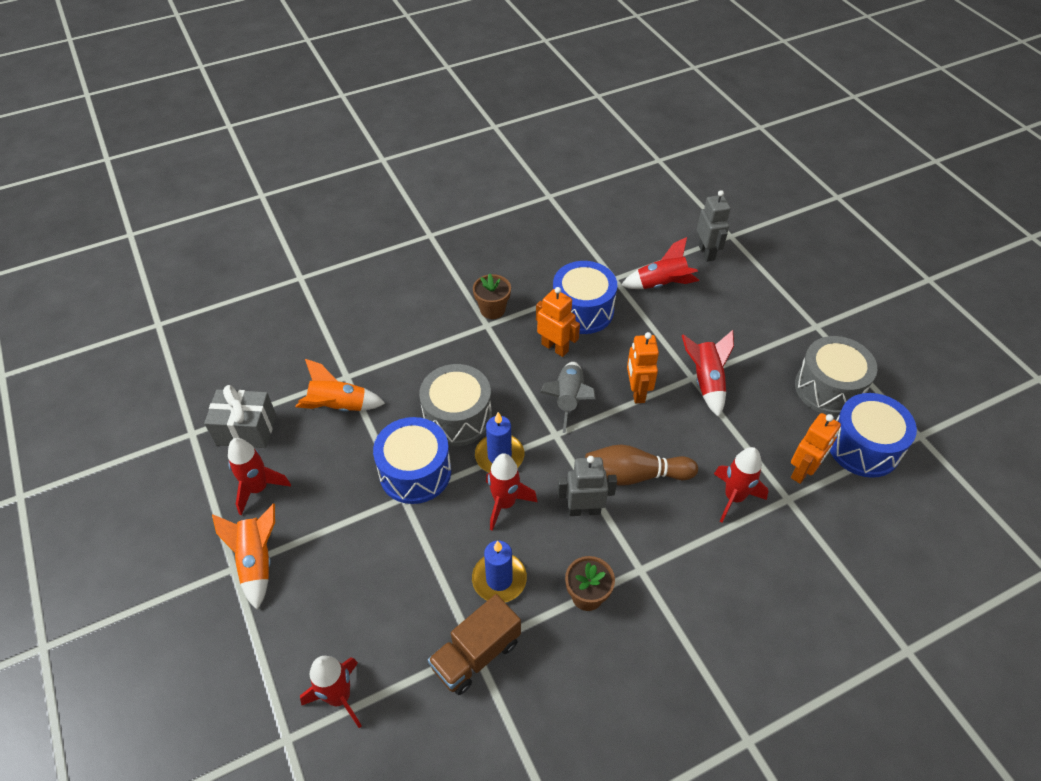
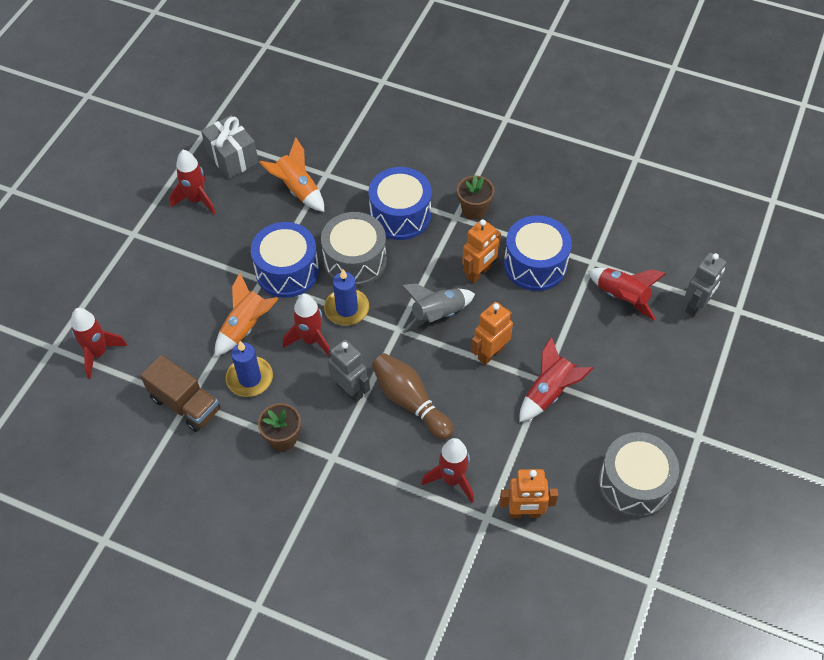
camera: 50 degrees right, 5 degrees up
orange rocket [212,504,275,610] -> orange rocket moved to [215,273,279,356]
brown truck [428,594,521,695] -> brown truck turned 150 degrees counterclockwise [140,355,220,432]
orange robot [536,287,580,357] -> orange robot turned 45 degrees clockwise [462,219,501,283]
blue drum [830,393,917,478] -> blue drum moved to [369,167,431,240]

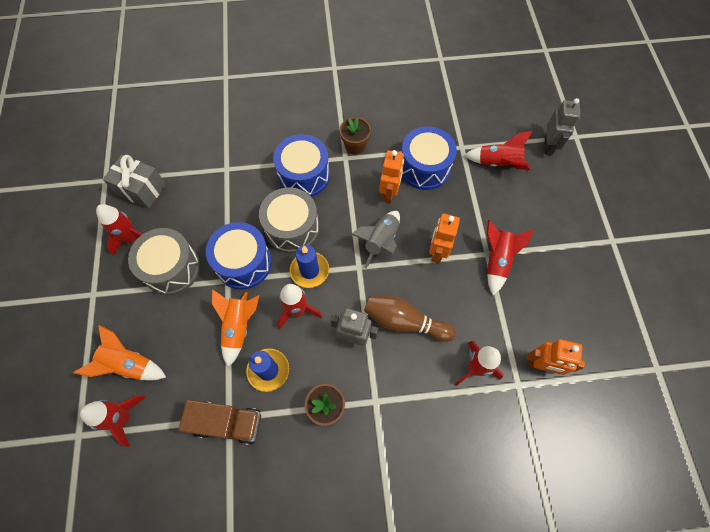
camera: 30 degrees left, 10 degrees up
orange rocket [259,137,324,212] -> orange rocket moved to [73,325,166,380]
orange robot [500,469,558,518] -> orange robot turned 45 degrees clockwise [527,339,585,375]
grey drum [598,432,679,518] -> grey drum moved to [128,228,200,295]

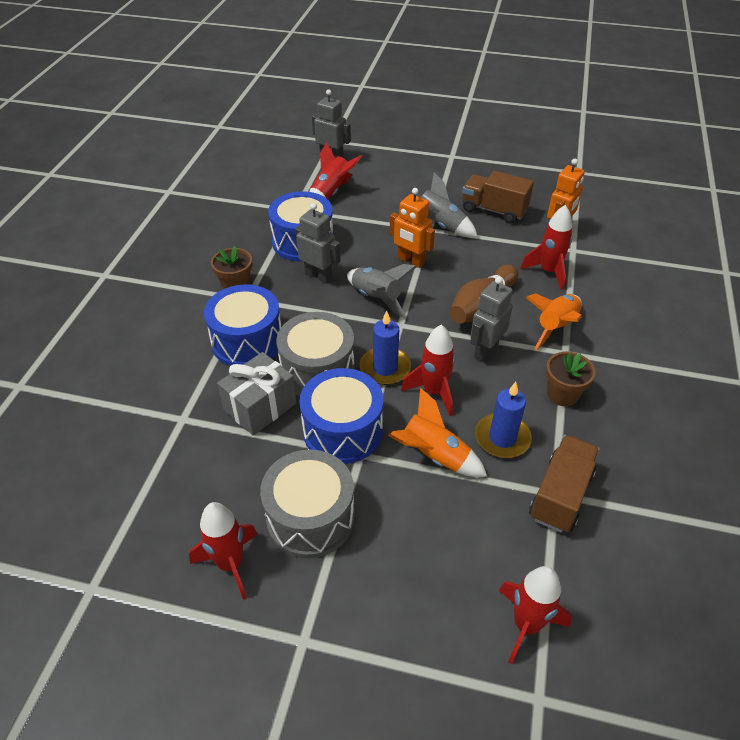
camera: 70 degrees left, 20 degrees down
orange rocket [73,325,166,380] -> orange rocket moved to [525,293,582,351]
grey gift [103,155,166,208] -> grey gift moved to [217,352,297,436]
orange robot [379,150,404,203] -> grey robot [295,203,340,284]
red rocket [486,220,534,295] -> grey rocket [410,173,478,238]
none -> brown truck [462,171,534,223]

